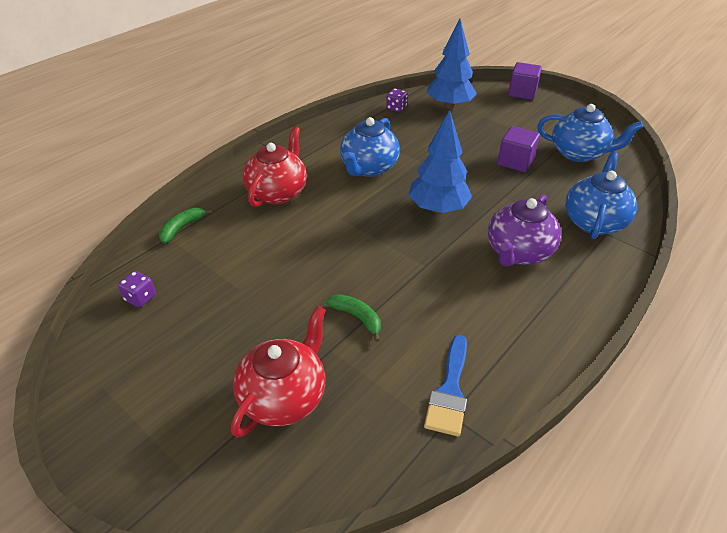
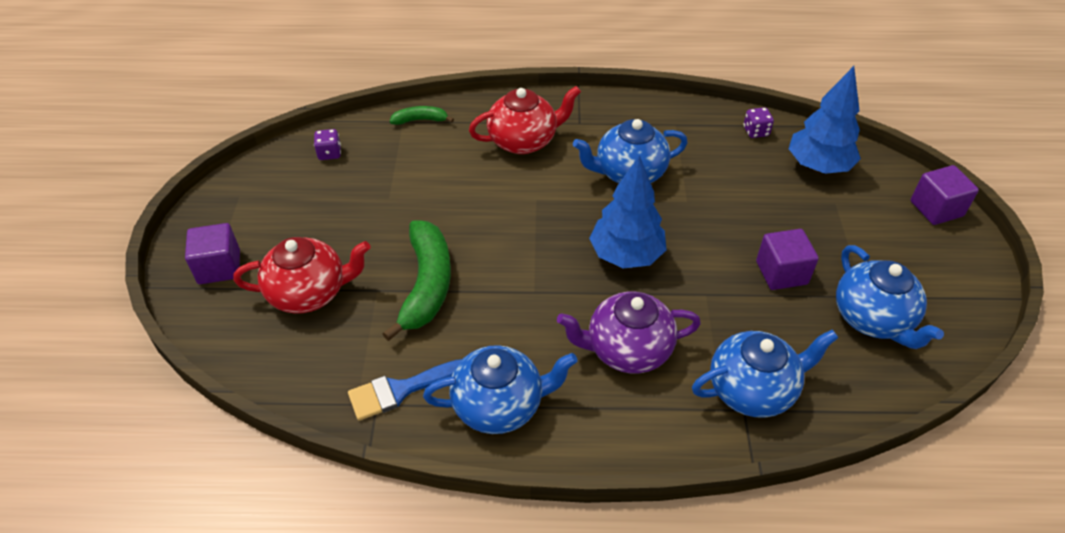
camera: 50 degrees right, 5 degrees up
green banana [326,294,381,342] -> green banana [383,221,451,341], size x1.98
none -> purple cube [185,223,240,284]
none -> blue teapot [423,345,578,434]

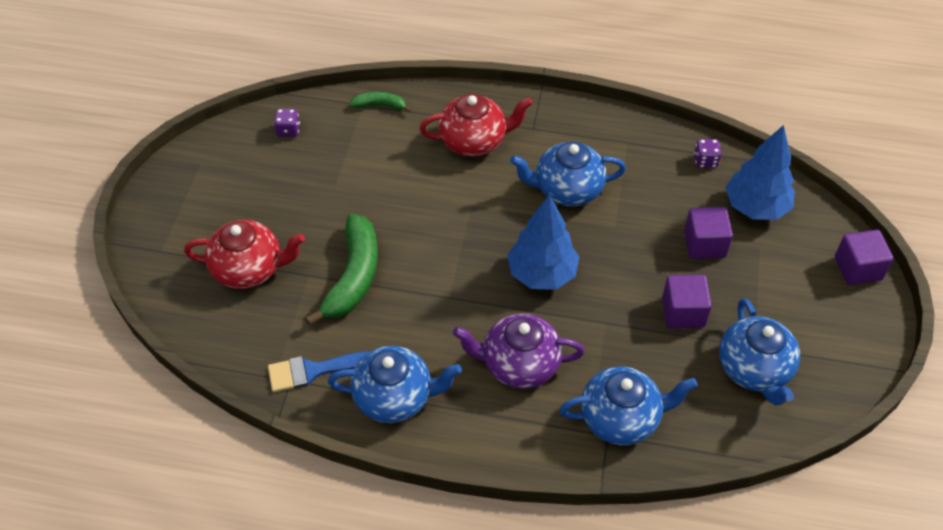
camera: 10 degrees right, 5 degrees up
purple cube [185,223,240,284] -> purple cube moved to [684,207,733,259]

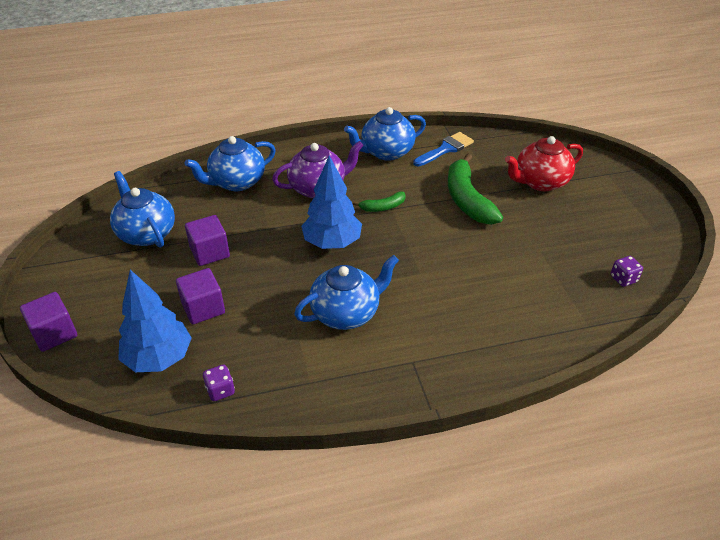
camera: 155 degrees right, 10 degrees down
green banana [349,92,411,113] -> green banana moved to [353,192,406,212]
red teapot [420,94,532,157] -> none

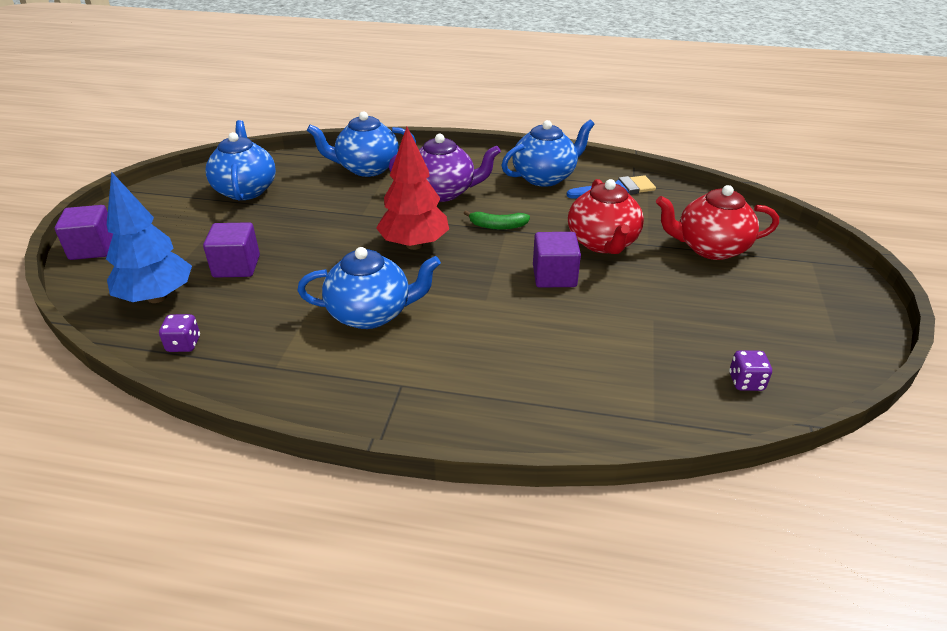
camera: 25 degrees right, 5 degrees down
purple cube [185,215,230,266] -> purple cube moved to [533,232,581,288]
blue tree [301,156,362,249] -> red tree [376,127,449,250]
blue teapot [344,107,426,161] -> blue teapot turned 150 degrees clockwise [502,120,595,187]
green banana [448,154,503,225] -> red teapot [568,179,644,254]

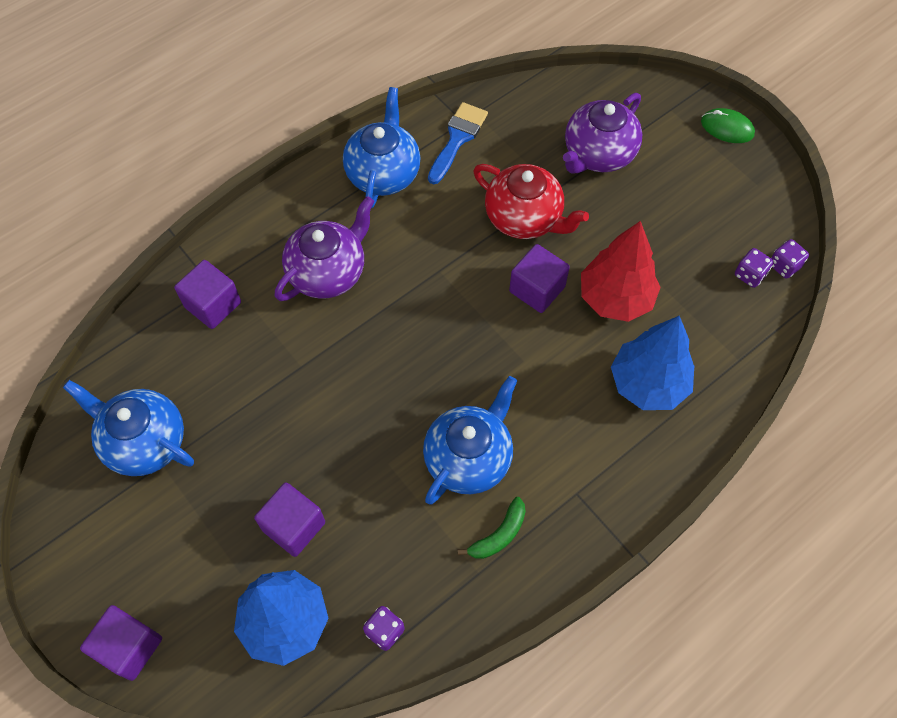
camera: 50 degrees left, 25 degrees up
blue teapot [307,111,416,177] -> purple cube [174,260,241,329]
red tree [376,127,449,250] -> red tree moved to [581,221,661,322]
green banana [464,210,530,230] -> green banana moved to [458,497,526,559]
red teapot [656,185,779,260] -> purple teapot [563,93,643,173]
none -> blue tree [611,316,694,410]
none -> green mouse [701,108,755,143]
none -> purple dice [771,239,809,279]

